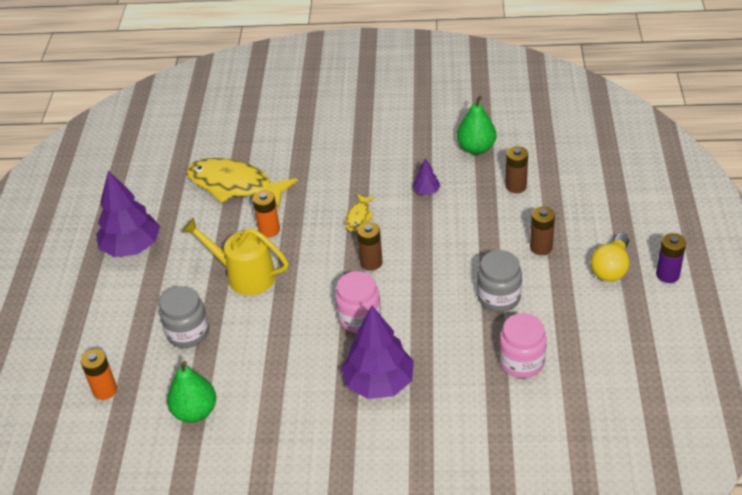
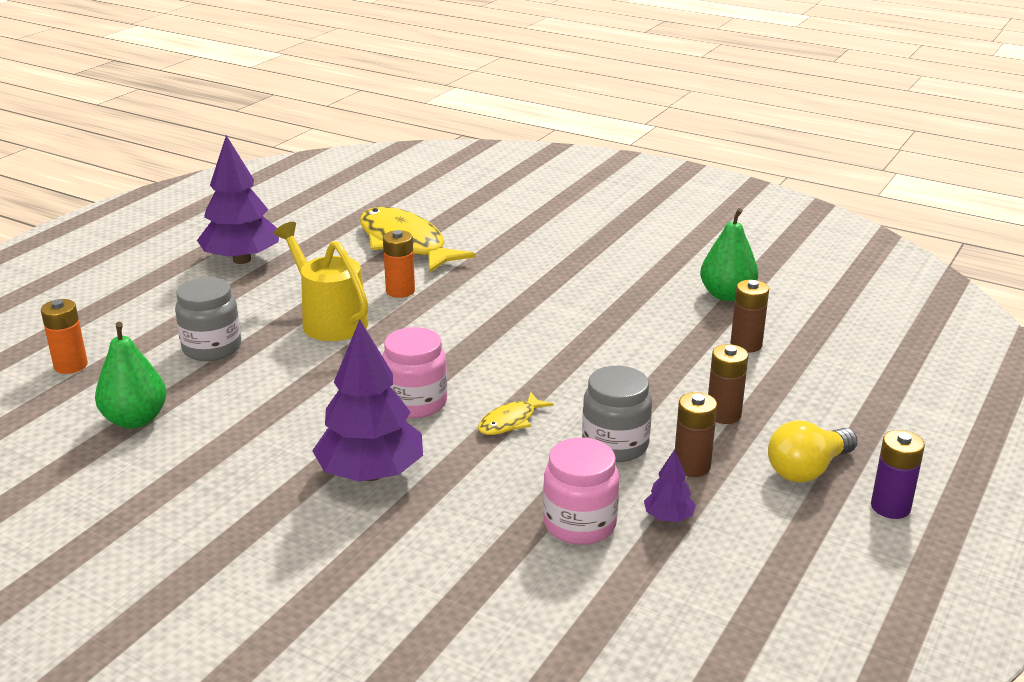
camera: 25 degrees right, 15 degrees down
yellow fish [345,194,375,231] -> yellow fish moved to [478,392,554,435]
brown battery [357,222,383,271] -> brown battery moved to [675,392,717,477]
purple tree [413,158,440,195] -> purple tree moved to [644,449,696,522]

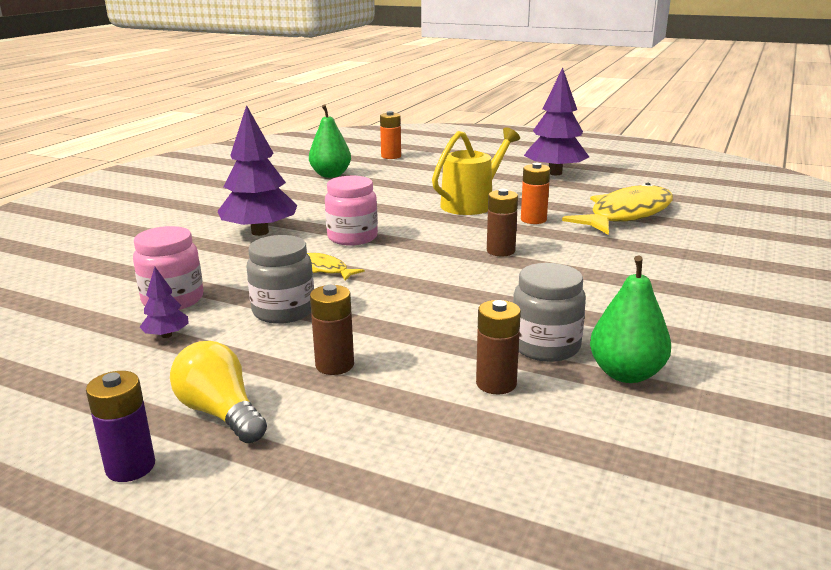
camera: 85 degrees right, 5 degrees down
grey jar [175,277,241,361] -> grey jar moved to [513,263,586,362]
brown battery [675,392,717,477] -> brown battery moved to [487,189,518,256]

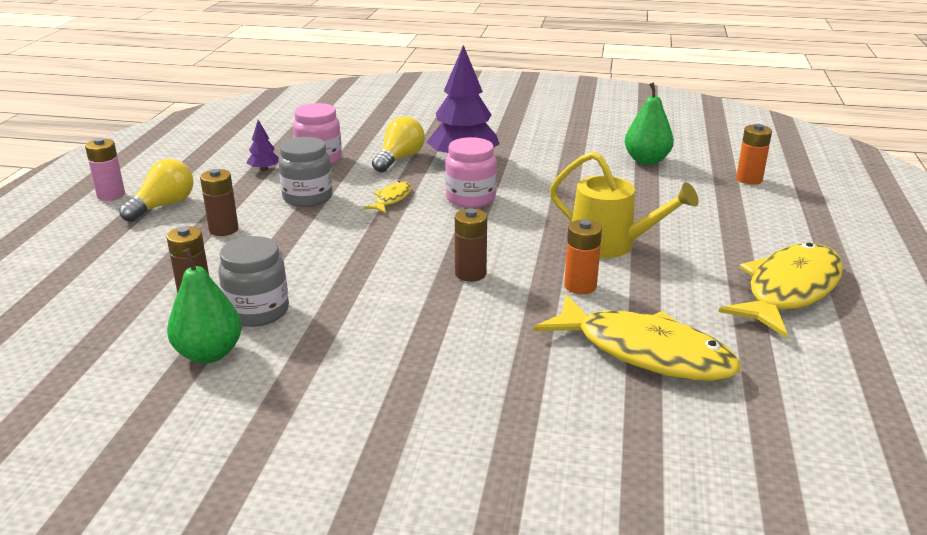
camera: 75 degrees right, 5 degrees up
purple battery [86,371,155,482] -> pink battery [85,138,125,201]
purple tree [524,67,589,175] -> yellow fish [719,243,843,337]
none -> yellow light bulb [372,117,425,172]

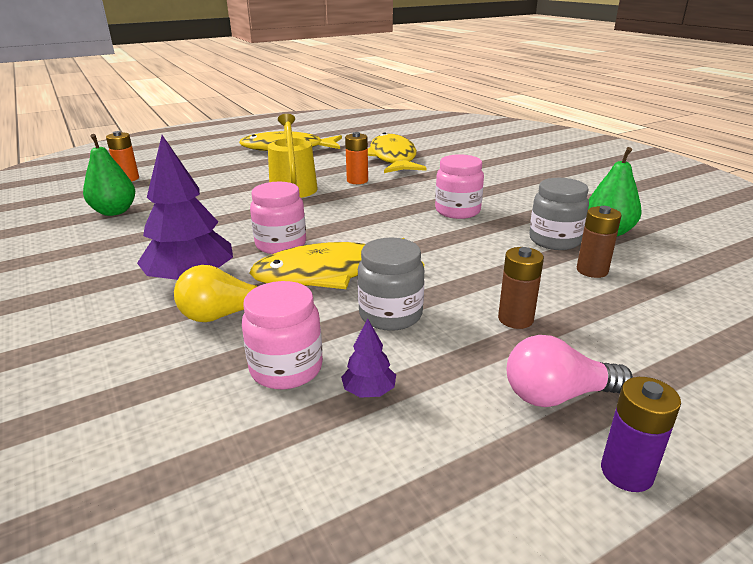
camera: 130 degrees left, 0 degrees up
pink battery [85,138,125,201] -> purple battery [601,377,681,492]
yellow light bulb [119,159,194,222] -> pink light bulb [507,335,633,407]
yellow fish [363,181,412,213] -> yellow fish [249,237,424,289], size x2.20
brown battery [455,208,487,282] -> none
none -> pink jar [435,154,484,219]

